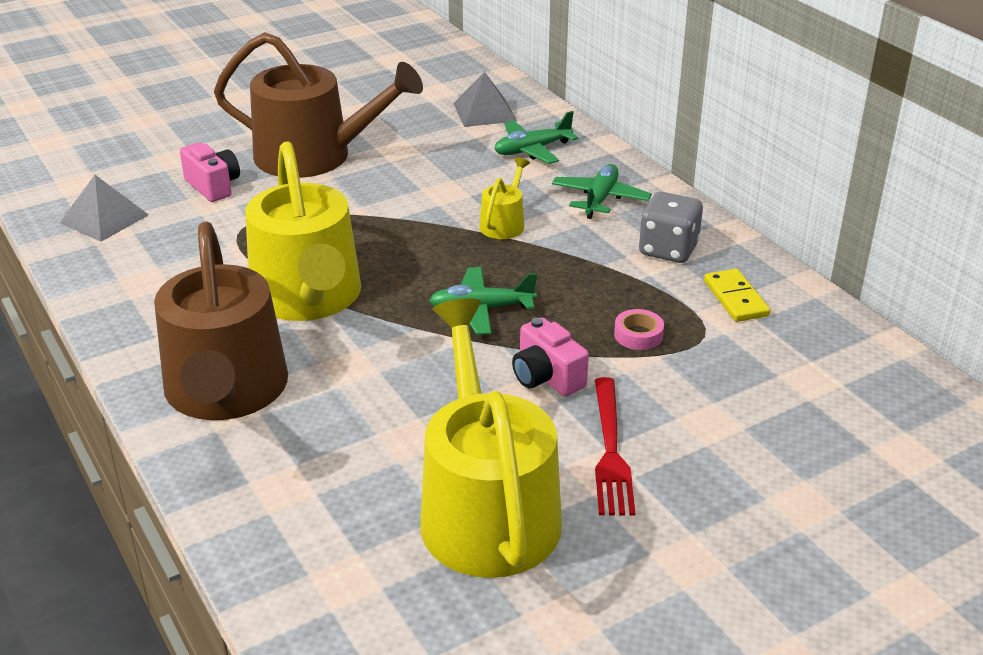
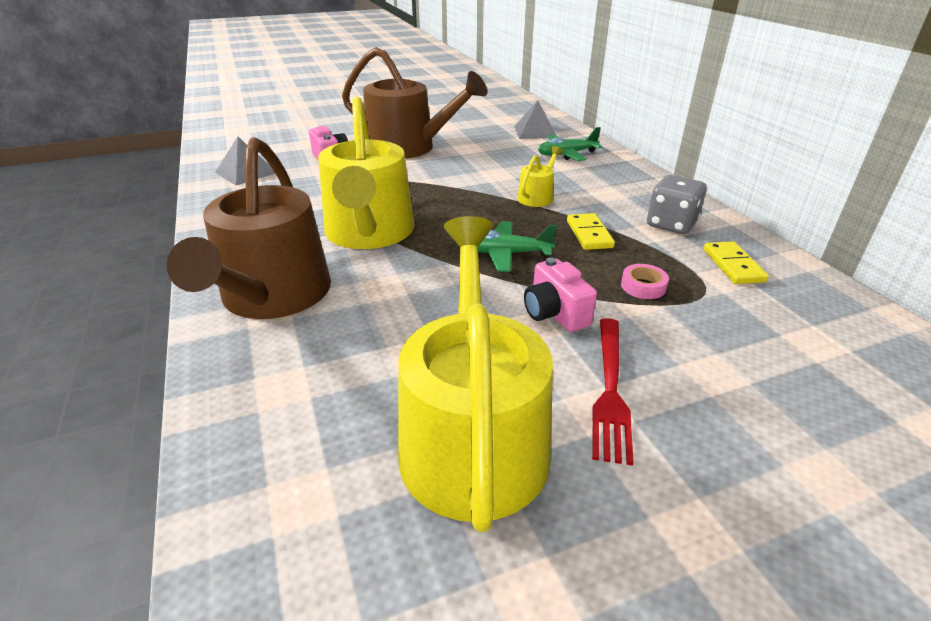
camera: 10 degrees right, 0 degrees up
green plane [552,164,652,219] -> none
none -> yellow domino [567,213,615,250]

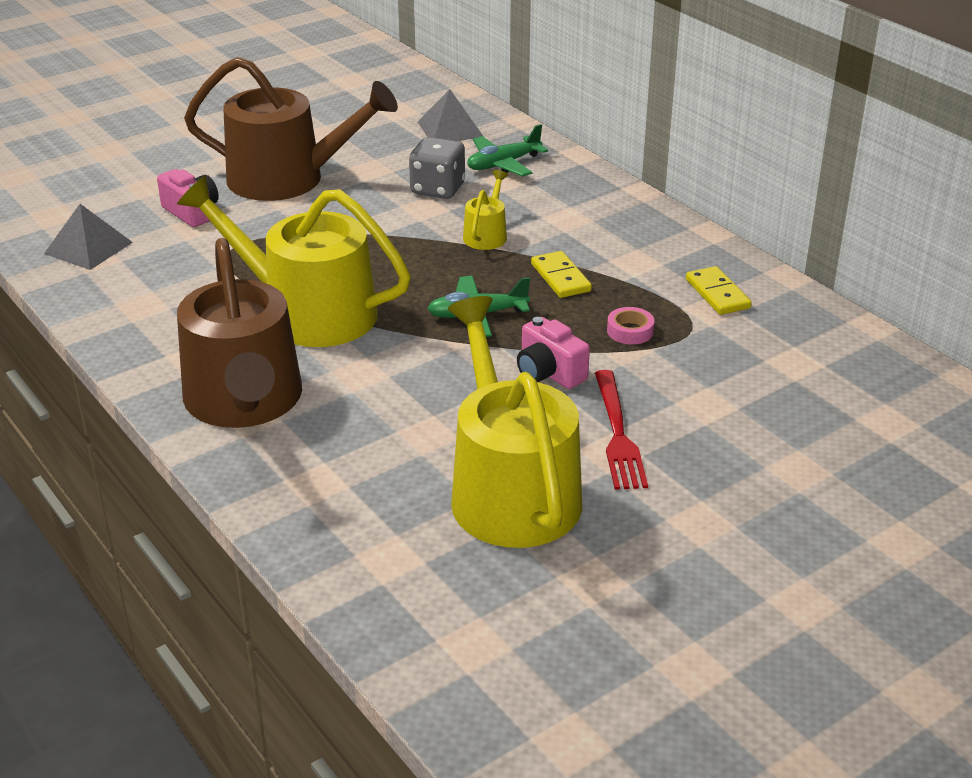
camera: 15 degrees left, 0 degrees up
yellow watering can [318,97,414,249] -> yellow watering can turned 135 degrees clockwise [177,176,411,347]
grey dice [647,175,707,234] -> grey dice moved to [409,137,465,199]

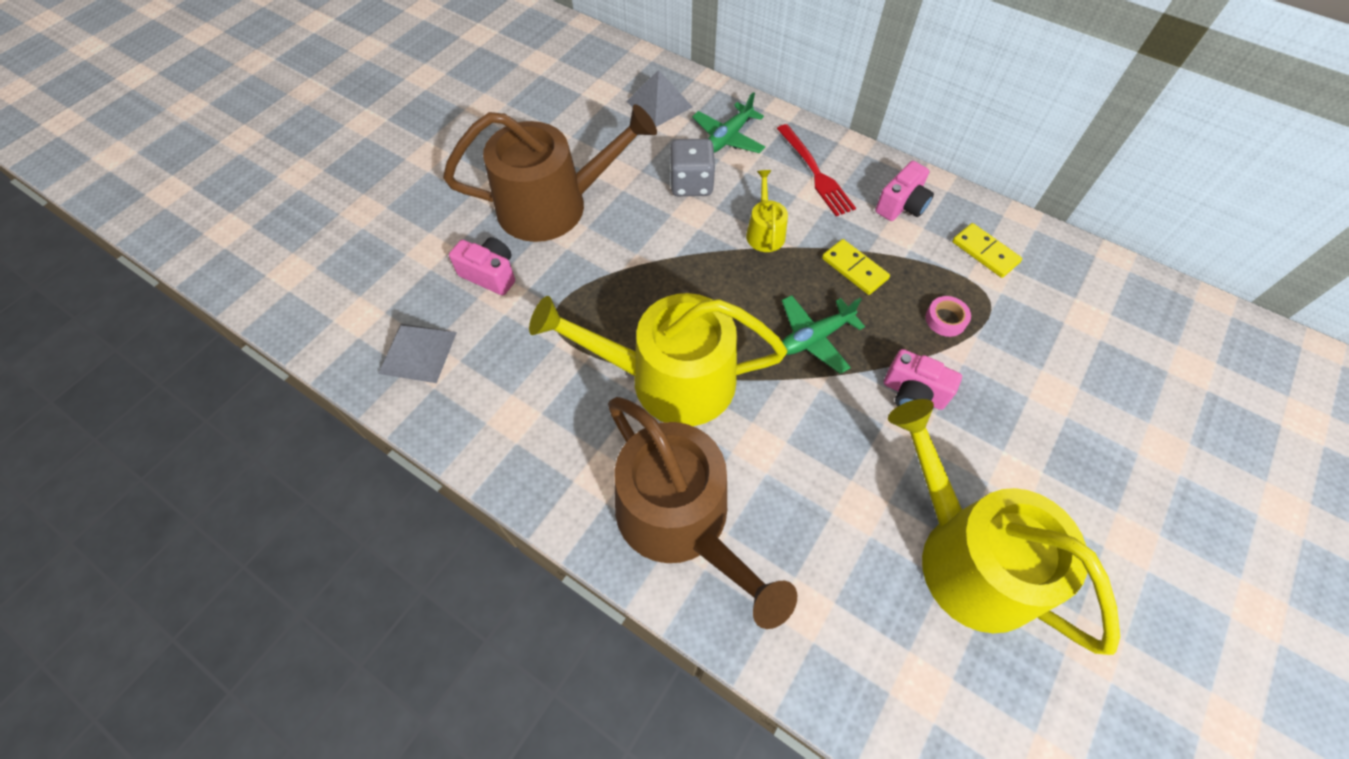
camera: 20 degrees left, 25 degrees up
red fork [595,370,648,490] -> red fork moved to [777,124,856,216]
none -> pink camera [875,161,934,221]

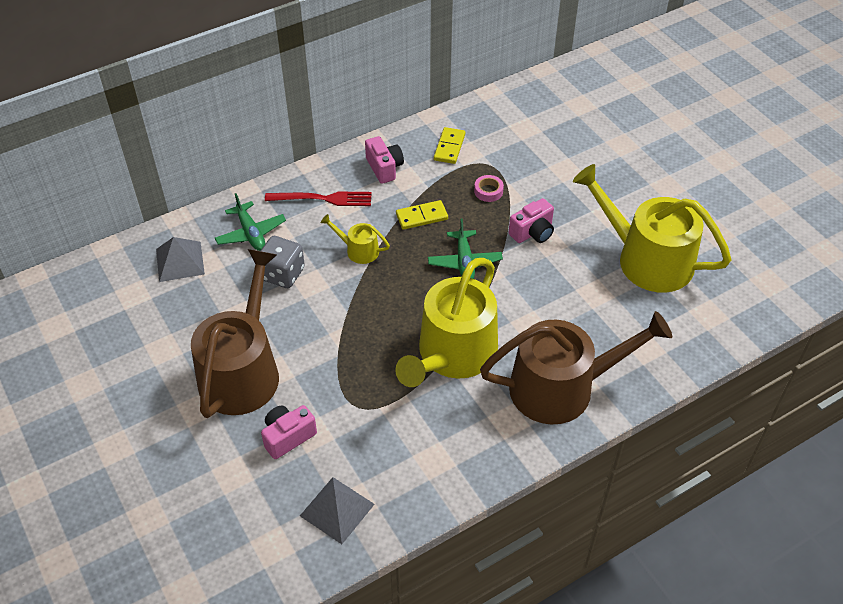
camera: 65 degrees left, 10 degrees down
yellow watering can [888,399,1120,655] -> yellow watering can turned 45 degrees clockwise [573,164,732,293]
yellow domino [952,223,1022,278] -> yellow domino turned 60 degrees counterclockwise [434,127,465,164]

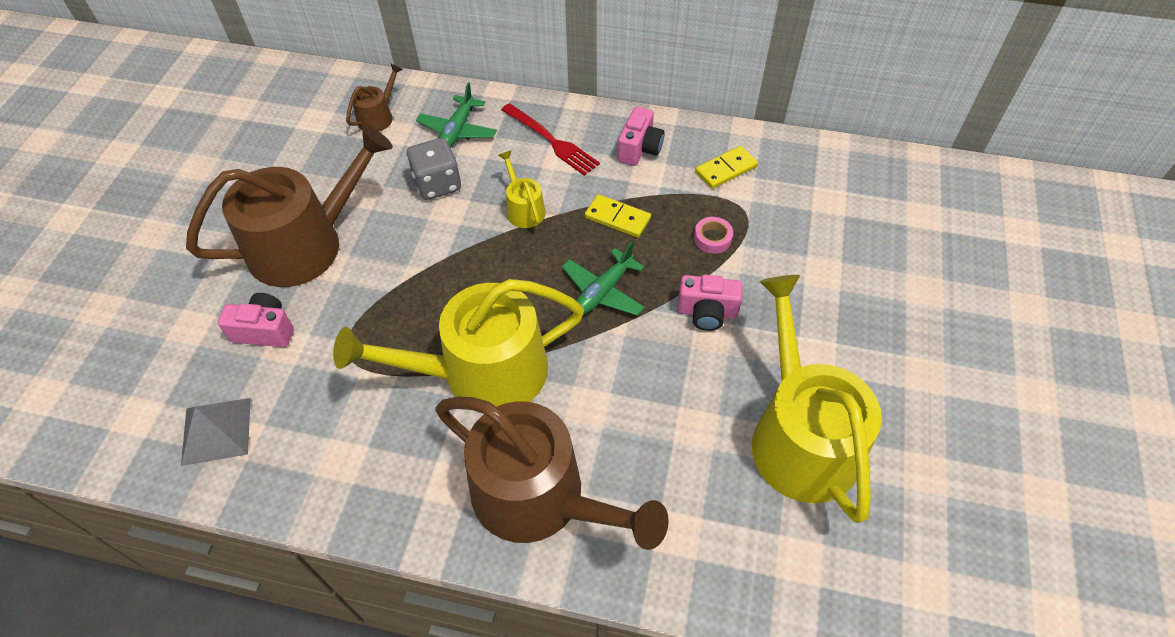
camera: 45 degrees right, 5 degrees up
grey pyramid [156,237,205,282] -> brown watering can [346,64,403,131]

